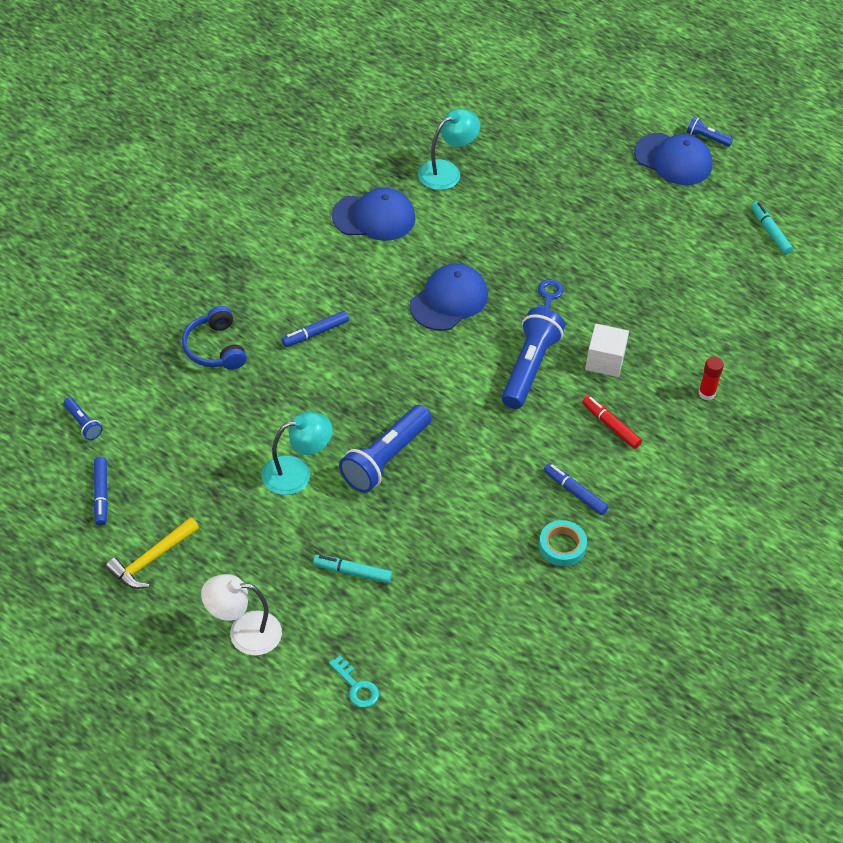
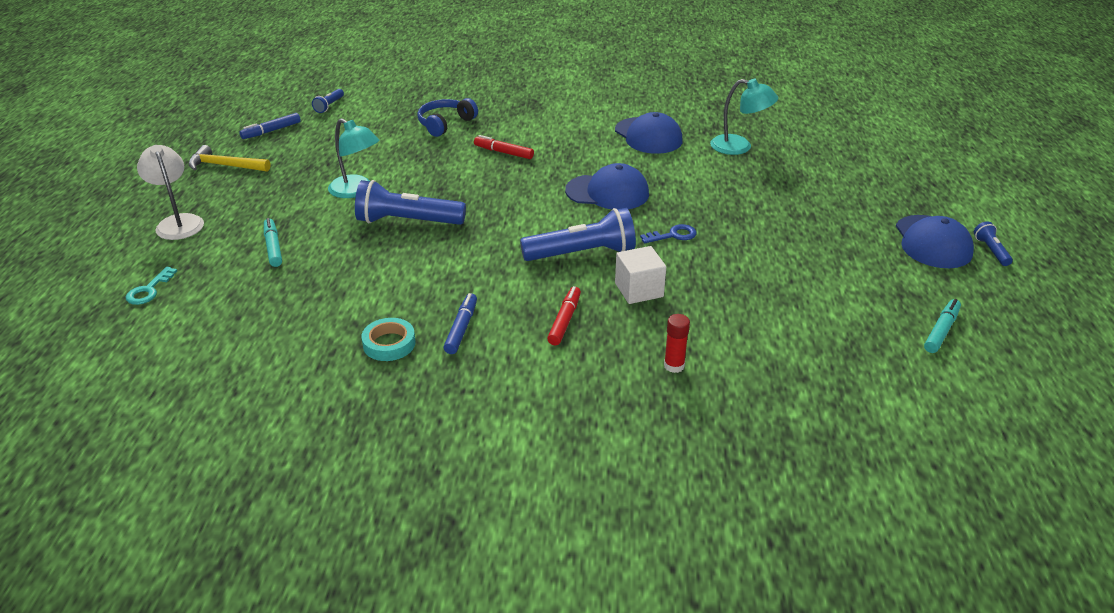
camera: 60 degrees right, 15 degrees down
blue marker [281,311,349,347] -> red marker [474,135,534,159]

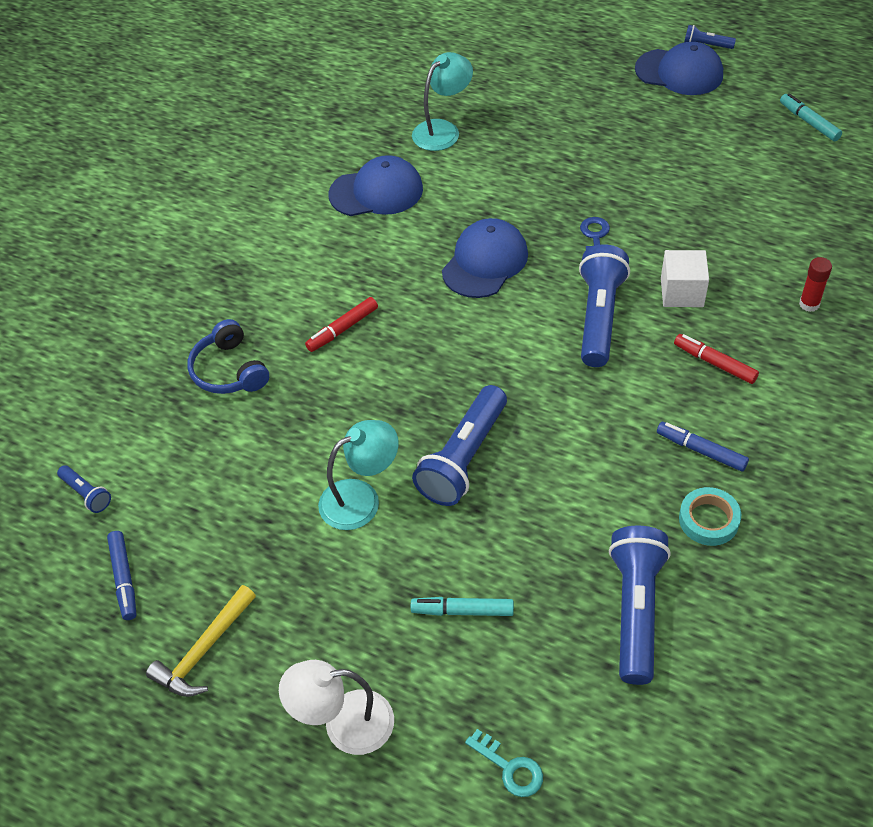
camera: 65 degrees left, 15 degrees up
none -> blue flashlight [609,526,671,685]

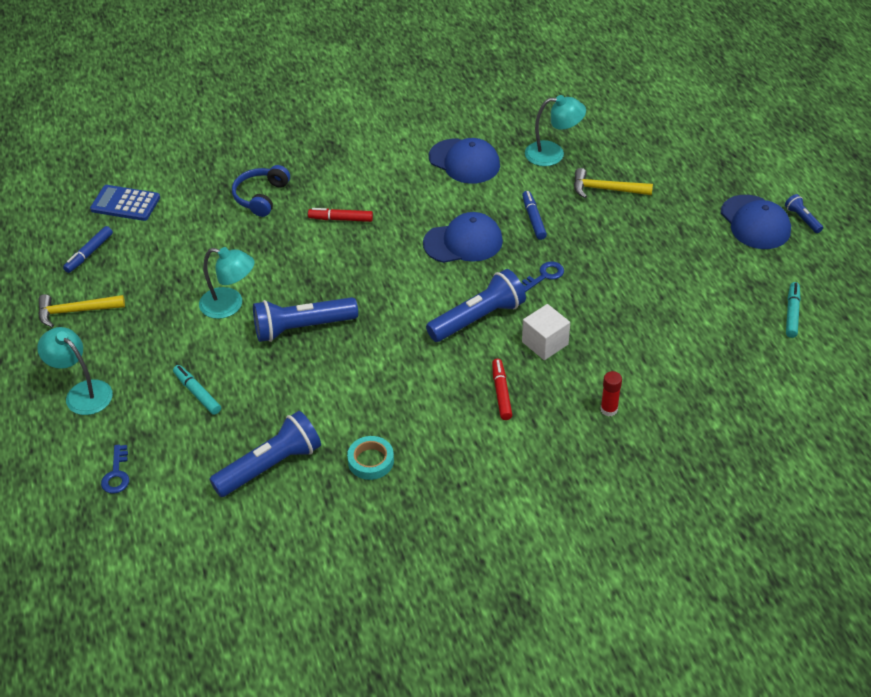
camera: 45 degrees right, 5 degrees down
blue flashlight [57,465,111,513] -> blue calculator [90,185,160,221]
white lamp [279,660,394,755] -> turquoise lamp [37,327,113,415]
turquoise key [465,729,543,797] -> blue key [101,445,129,494]
blue marker [657,422,749,472] -> blue marker moved to [522,191,547,240]
none -> yellow hammer [574,168,653,198]

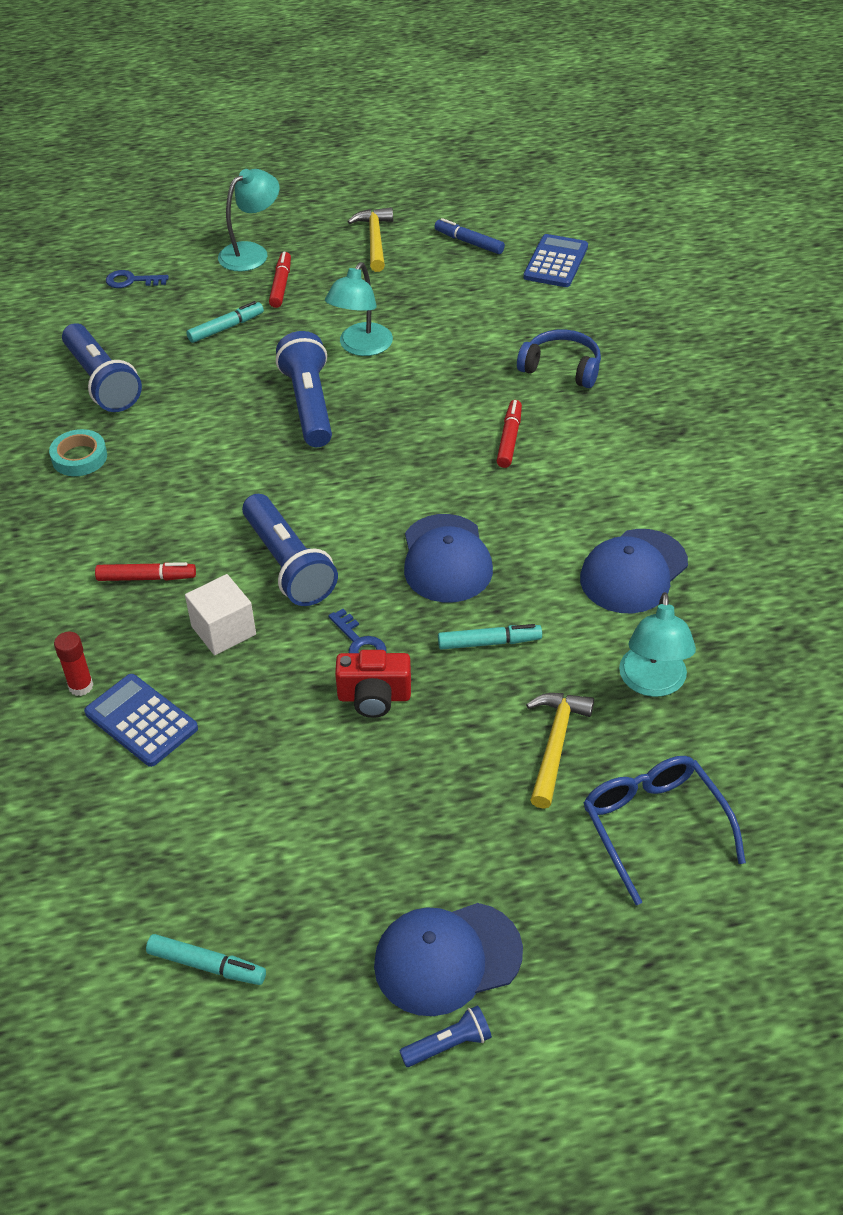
camera: 95 degrees right, 0 degrees up
blue marker [522,191,547,240] -> turquoise marker [438,624,542,650]
none -> blue calculator [84,674,198,767]
none -> red marker [269,251,291,308]
none -> red camera [335,650,411,718]
none -> blue glasses [583,756,746,905]

